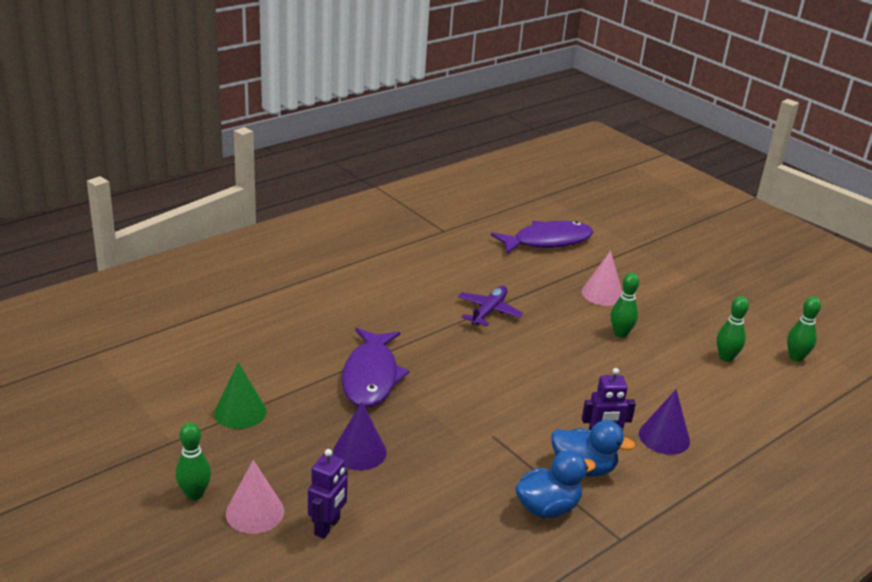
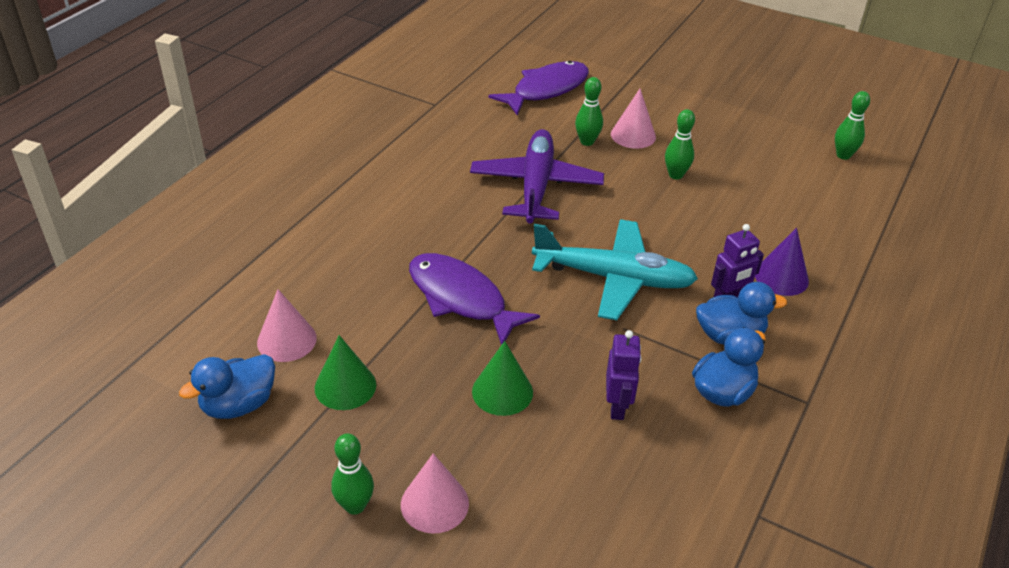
camera: 20 degrees left, 10 degrees up
purple robot [308,449,348,539] -> purple robot moved to [606,330,642,420]
purple cone [333,402,387,470] -> green cone [472,341,533,416]
purple fish [342,328,410,408] -> purple fish turned 150 degrees clockwise [409,253,540,345]
purple plane [458,286,523,326] -> purple plane [470,129,604,223], size x1.76
green bowling pin [717,296,749,362] -> green bowling pin moved to [575,77,603,146]
none -> blue duck [179,354,275,419]
none -> pink cone [257,289,317,362]
none -> turquoise plane [532,219,698,320]

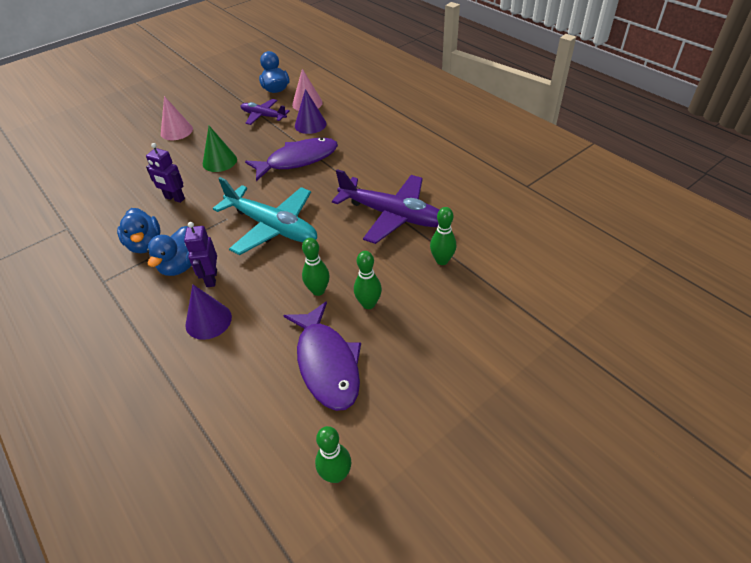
camera: 115 degrees right, 5 degrees up
green cone [315,335,376,410] -> purple plane [241,99,290,125]
green bowling pin [331,433,374,515] -> green bowling pin moved to [302,238,330,296]
purple fish [488,61,589,115] -> purple fish moved to [283,301,361,411]
turquoise plane [532,219,698,320] -> turquoise plane turned 90 degrees counterclockwise [213,177,317,255]
pink cone [611,89,656,149] -> none
none -> purple cone [295,89,327,134]

